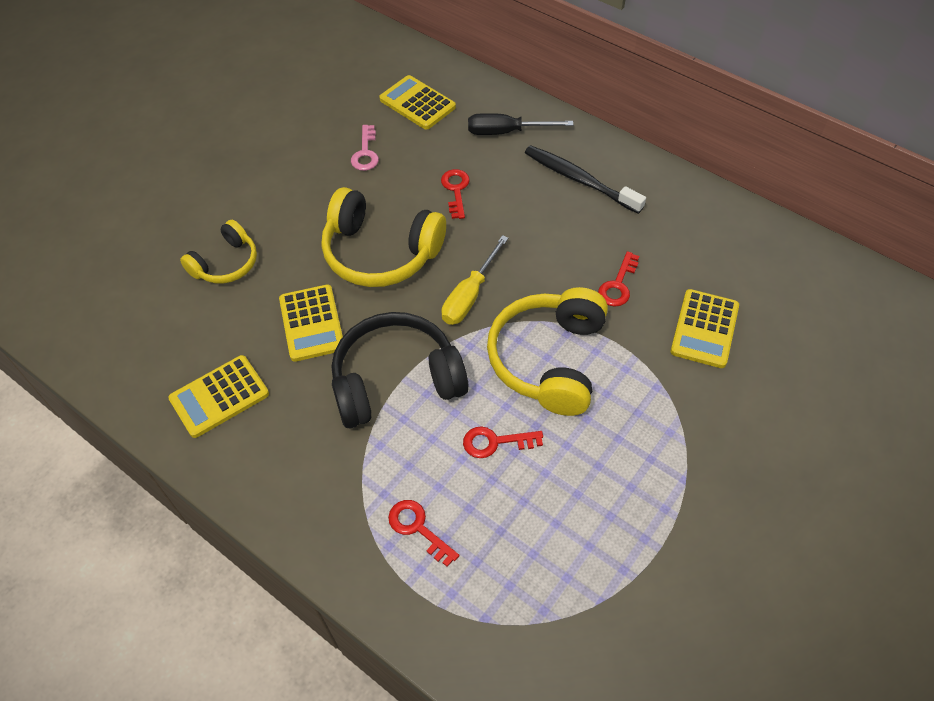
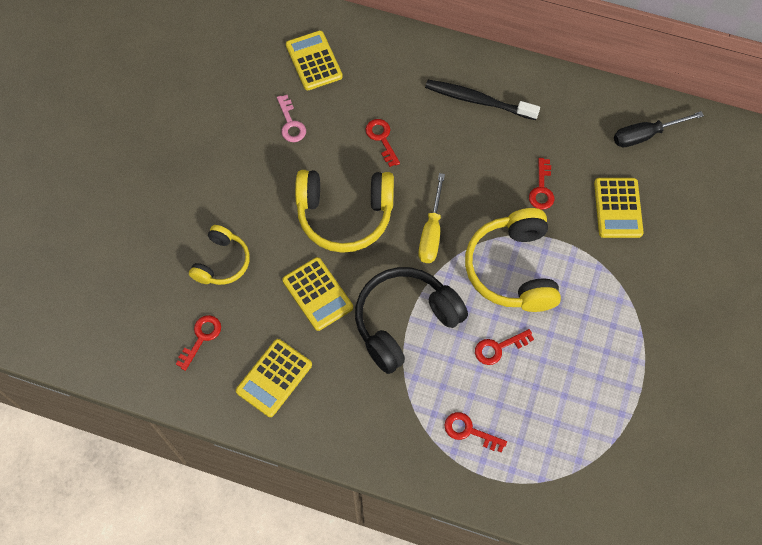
camera: 20 degrees left, 10 degrees up
yellow calculator [379,75,456,130] -> yellow calculator turned 45 degrees clockwise [286,31,343,90]
black screwdriver [468,113,573,135] -> black screwdriver moved to [614,111,704,147]
none -> red key [176,315,221,371]

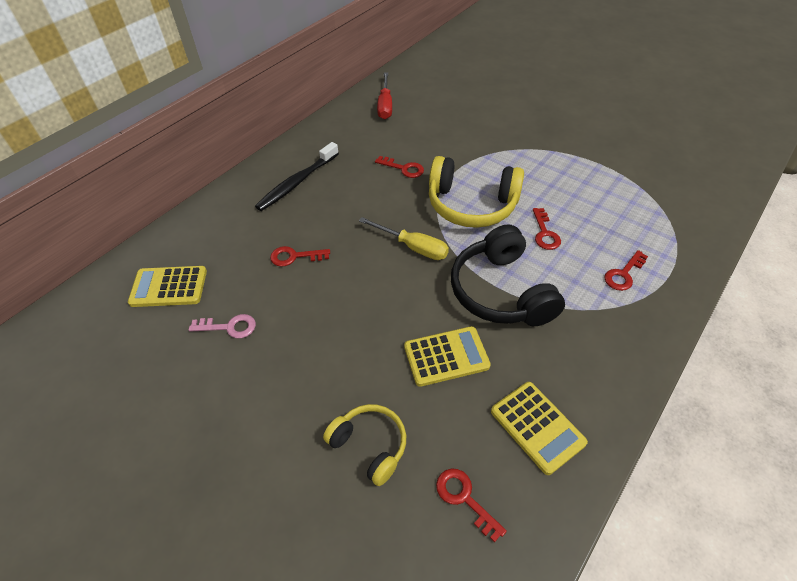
camera: 70 degrees left, 15 degrees down
yellow headphones [295,170,394,253] -> none
yellow calculator [594,178,644,238] -> none
black screwdriver [614,111,704,147] -> red screwdriver [377,72,392,119]

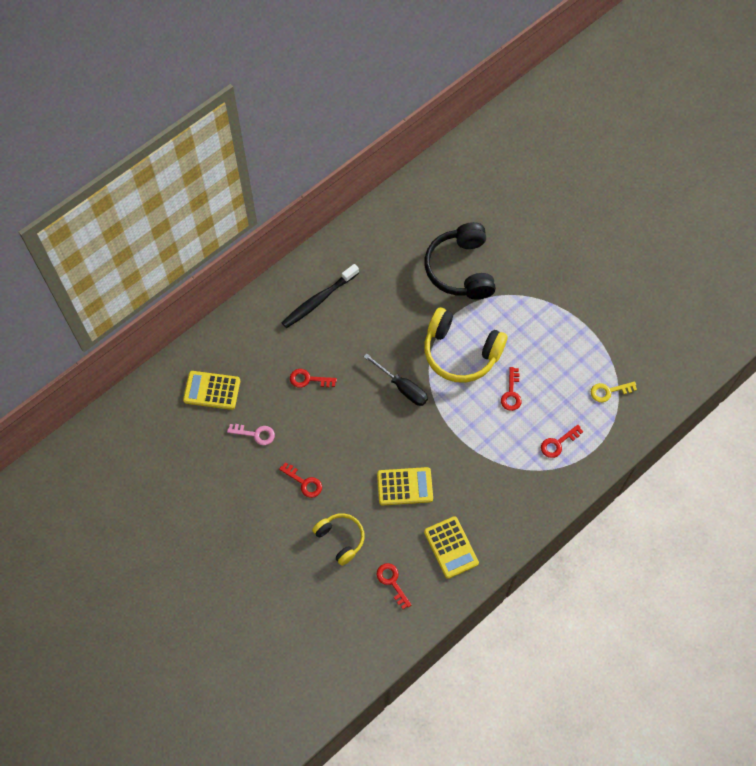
camera: 10 degrees right, 15 degrees up
yellow screwdriver [359,217,449,260] -> black screwdriver [364,354,428,406]
red key [375,156,424,178] -> red key moved to [279,462,322,498]
red screwdriver [377,72,392,119] -> none
black headphones [451,224,565,326] -> black headphones moved to [425,222,496,300]
none -> yellow key [591,382,637,402]

